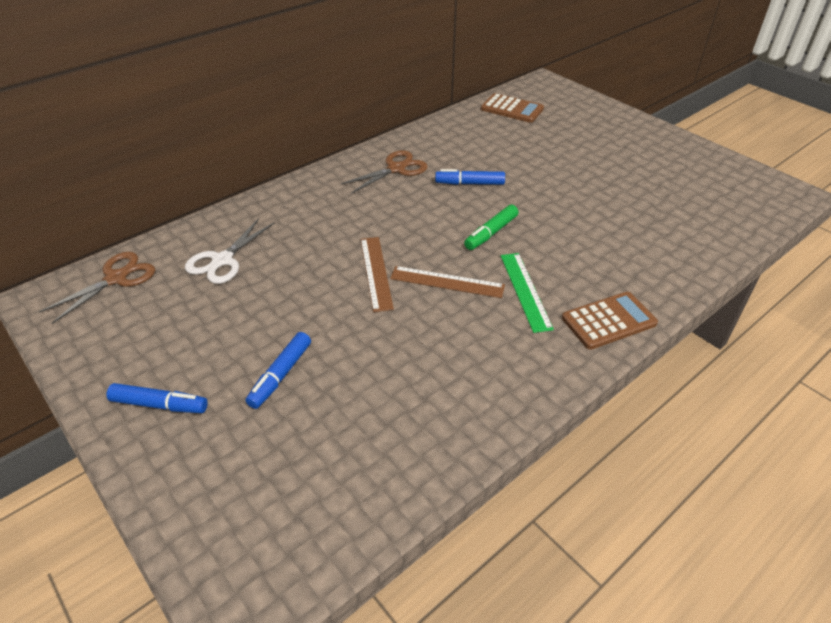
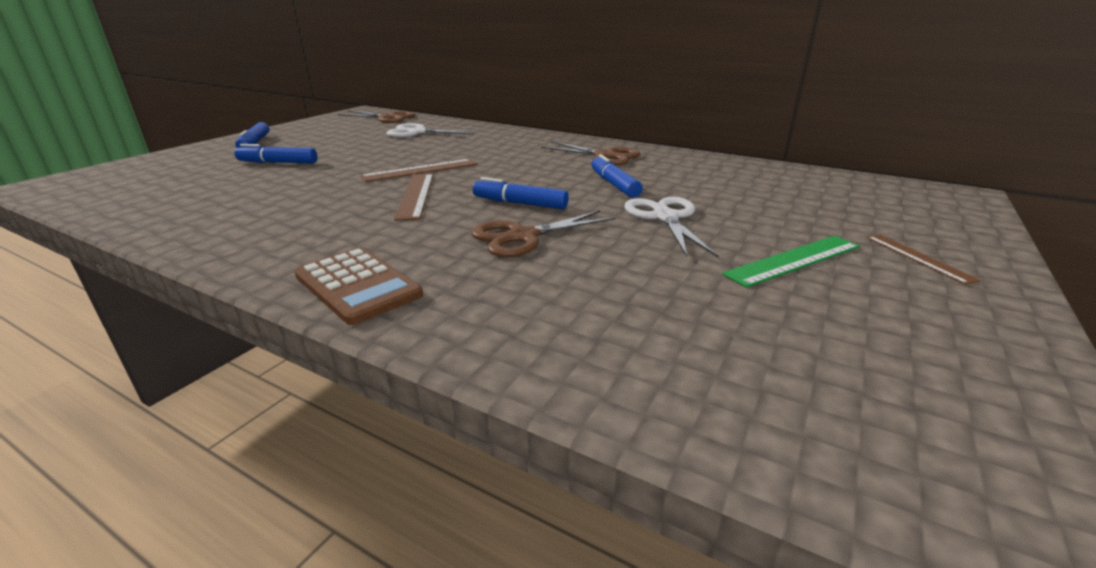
camera: 70 degrees right, 15 degrees down
green marker [464,204,518,250] -> blue marker [473,177,569,209]
brown calculator [481,93,544,123] -> none
green ruler [501,253,554,333] -> green ruler moved to [722,236,860,287]
none -> brown scissors [471,210,616,257]
none -> white scissors [624,197,718,257]
none -> brown ruler [866,234,981,285]

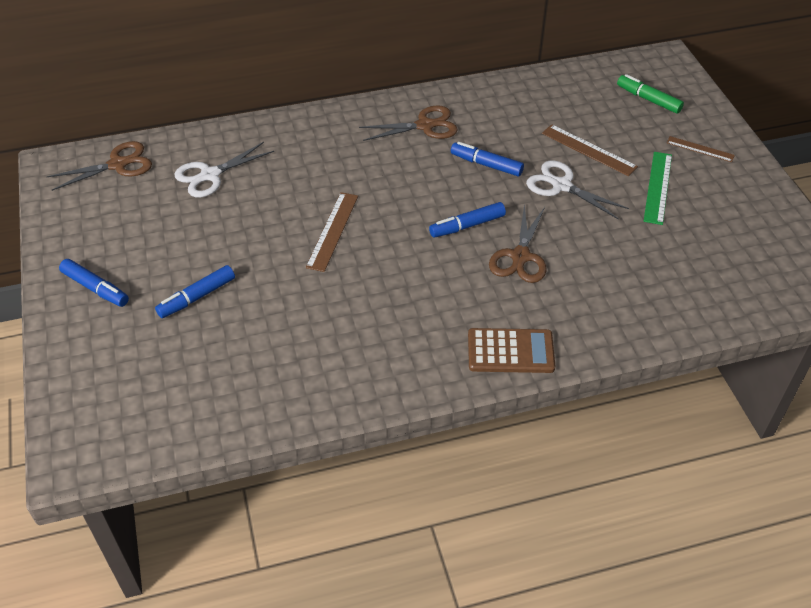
camera: 45 degrees left, 20 degrees up
brown ruler [394,174,433,221] -> brown ruler moved to [542,124,638,176]
none -> green marker [617,74,684,114]

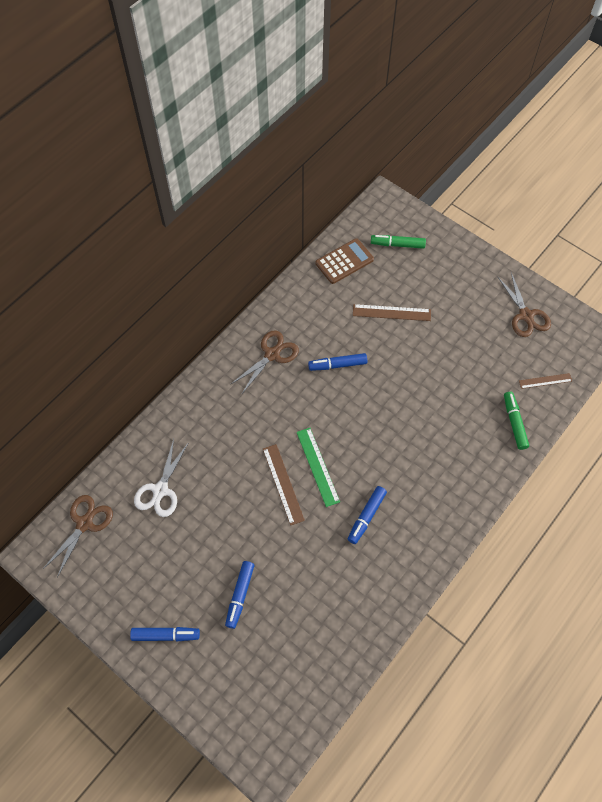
camera: 35 degrees left, 15 degrees up
blue marker [429,202,506,238] -> blue marker moved to [348,486,387,544]
brown calculator [468,328,555,373] -> brown calculator moved to [315,238,374,284]
brown scissors [489,204,547,283] -> brown scissors moved to [497,273,551,337]
white scissors [526,160,629,220] -> none
green ruler [644,152,672,225] -> green ruler moved to [296,428,340,507]
brown ruler [667,136,735,162] -> brown ruler moved to [519,373,572,389]
none -> green marker [504,392,529,450]

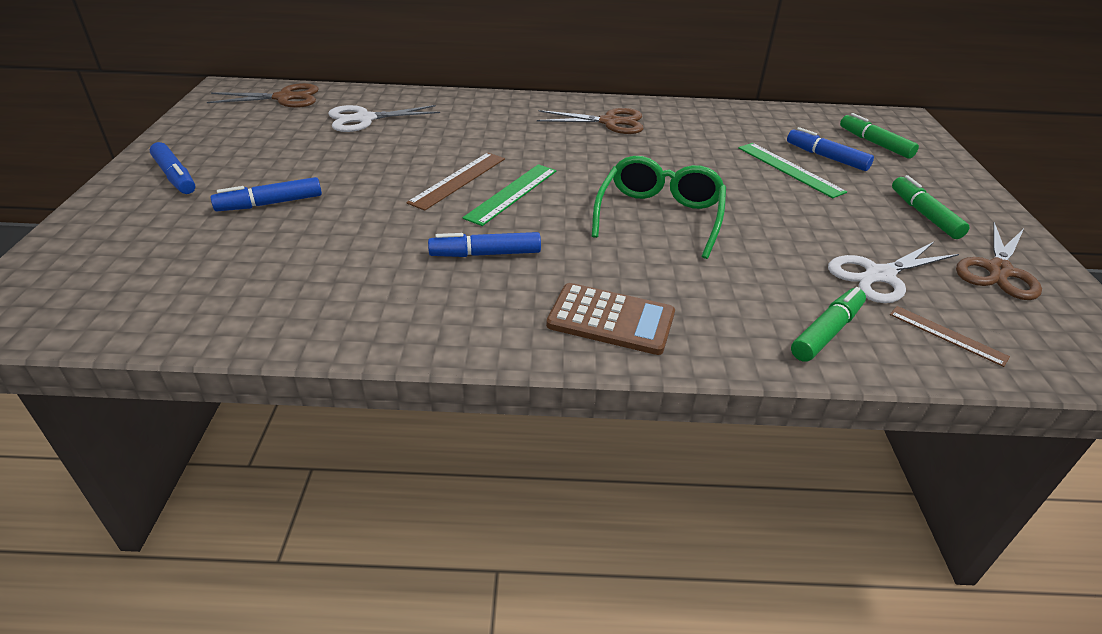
camera: 50 degrees right, 25 degrees down
blue marker [308,353,367,371] -> blue marker moved to [787,127,874,171]
brown calculator [315,238,374,284] -> brown calculator moved to [546,283,675,355]
brown ruler [353,304,431,321] -> green ruler [738,143,847,198]
none -> green glasses [592,156,726,259]
none -> white scissors [828,242,959,303]
none -> green marker [892,175,970,239]

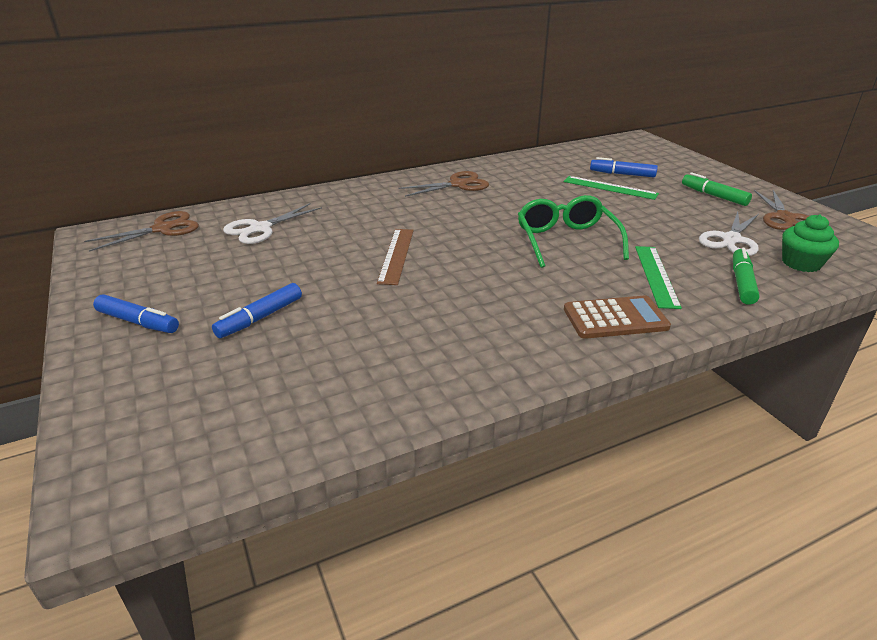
camera: 25 degrees left, 5 degrees down
blue marker [428,232,541,257] -> none
green ruler [463,164,556,226] -> green ruler moved to [635,246,682,309]
green marker [840,113,919,159] -> none
brown ruler [890,306,1010,367] -> green cupcake [782,214,839,272]

